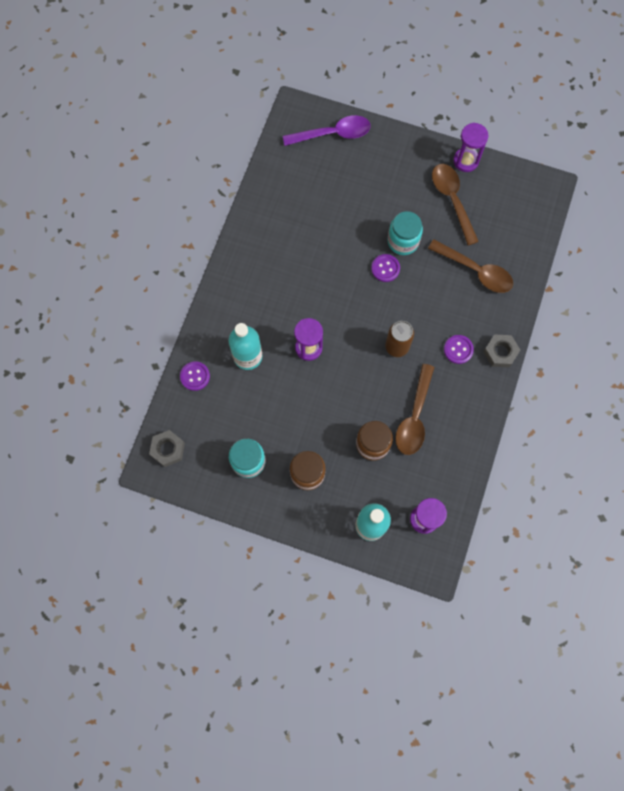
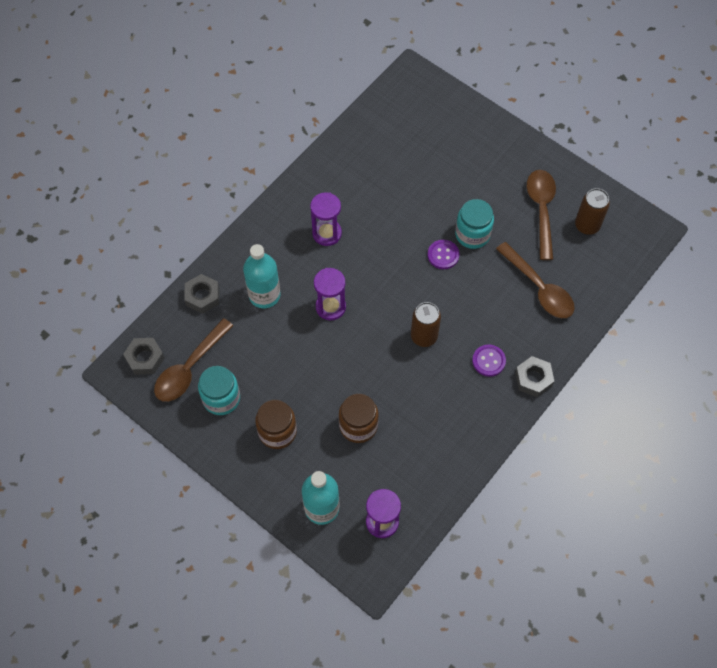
camera: 20 degrees right, 10 degrees down
purple button [180,361,210,391] -> grey nut [184,274,219,314]
purple spoon [283,115,371,146] -> none
brown spoon [395,364,434,455] -> brown spoon moved to [154,318,234,402]
purple hourglass [453,123,488,172] -> purple hourglass moved to [310,192,342,246]
none -> brown can [575,188,610,235]

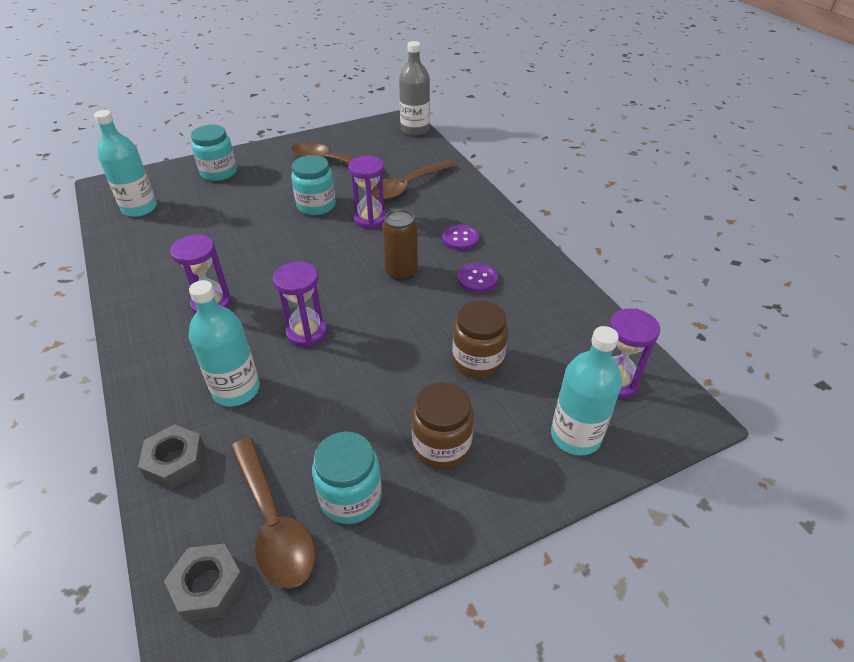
camera: 65 degrees left, 20 degrees down
purple button [428,240,460,269] -> purple button moved to [458,263,498,293]
brown spoon [496,242,575,318] -> brown spoon turned 150 degrees clockwise [371,160,456,200]
grey nut [515,356,554,397] -> none
brown can [575,188,610,235] -> none
none -> turquoise bottle [94,110,157,217]
none -> turquoise jar [191,125,237,181]
none -> purple hourglass [348,156,387,229]
none -> grey bottle [399,41,430,136]

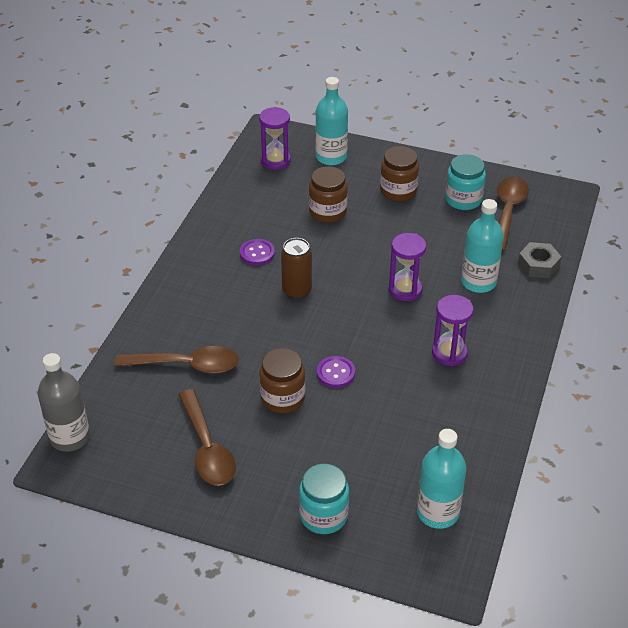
camera: 135 degrees left, 0 degrees up
grey nut [164,543,245,621] -> none
turquoise jar [291,155,336,216] -> brown jar [259,348,305,413]
purple hourglass [348,156,387,229] -> none
purple button [442,224,479,250] -> purple button moved to [317,356,355,388]

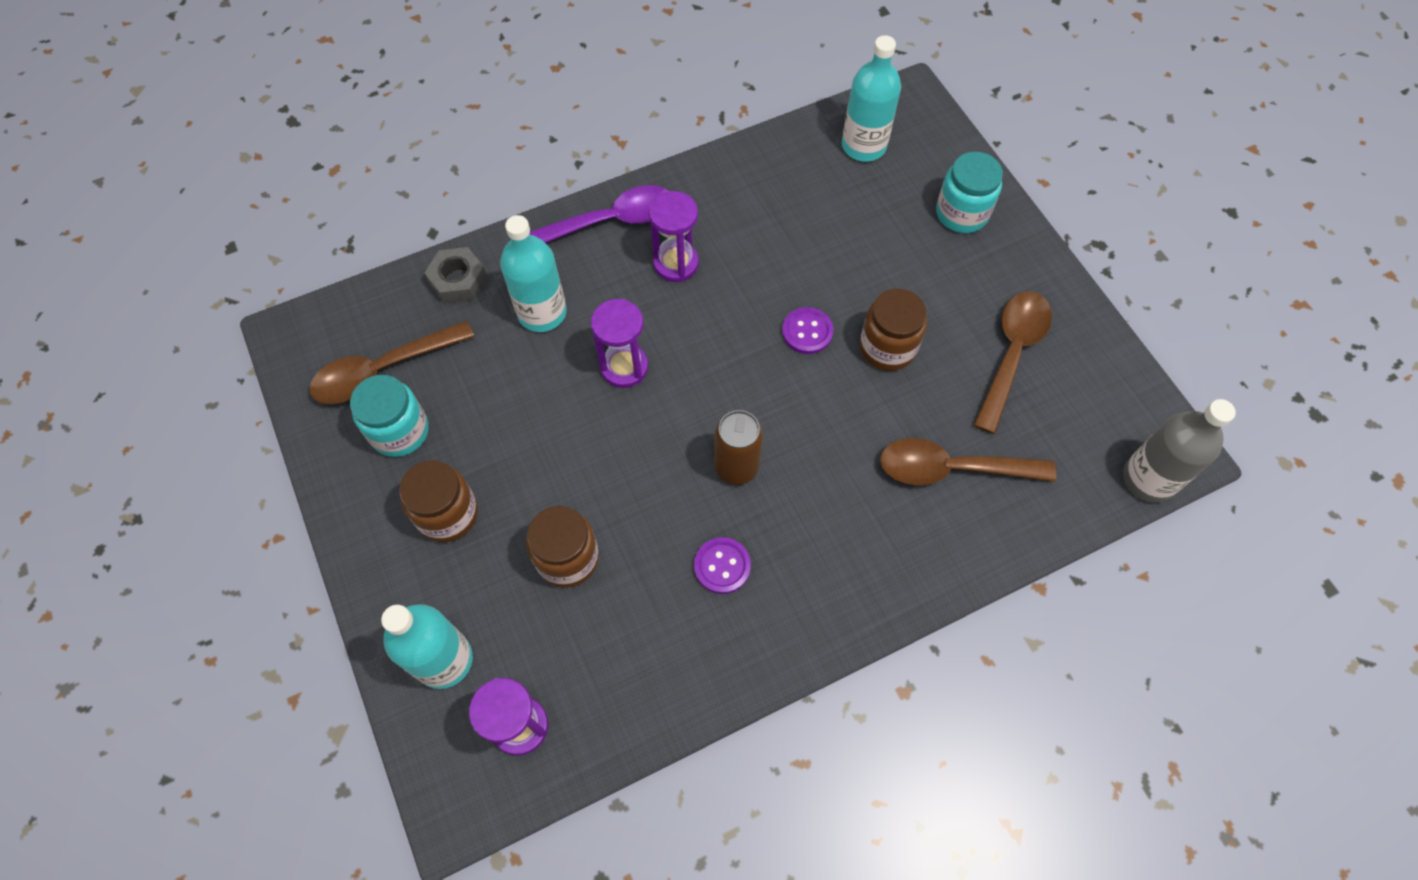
camera: 135 degrees left, 20 degrees up
brown spoon [115,346,239,374] -> brown spoon turned 45 degrees counterclockwise [880,438,1056,485]
none -> purple spoon [530,185,670,243]

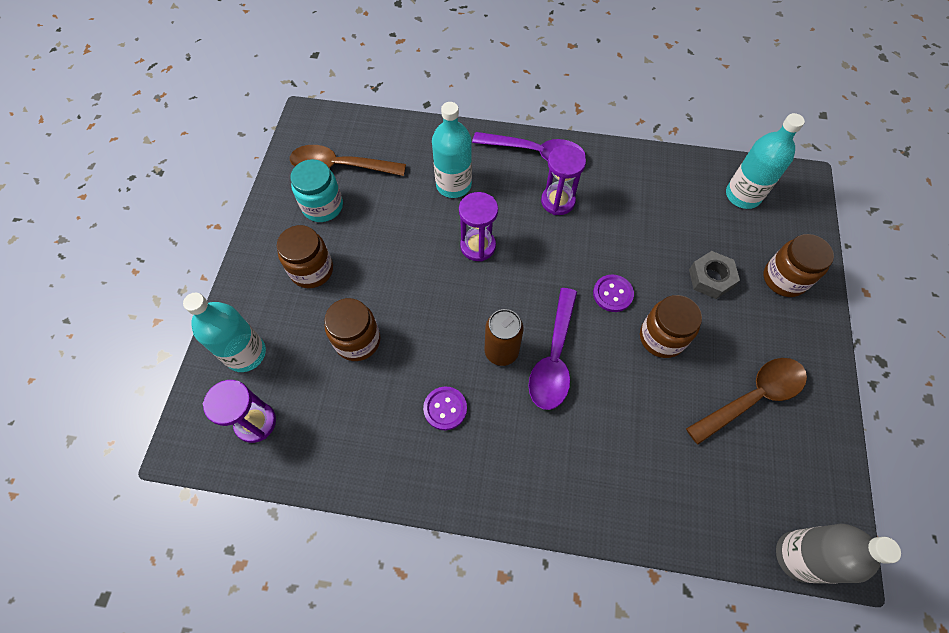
camera: 35 degrees right, 0 degrees up
grey nut [425,247,488,304] -> grey nut moved to [689,251,740,299]
brown spoon [880,438,1056,485] -> none
turquoise jar [936,152,1003,233] -> brown jar [763,234,834,297]
none -> purple spoon [529,288,577,410]

